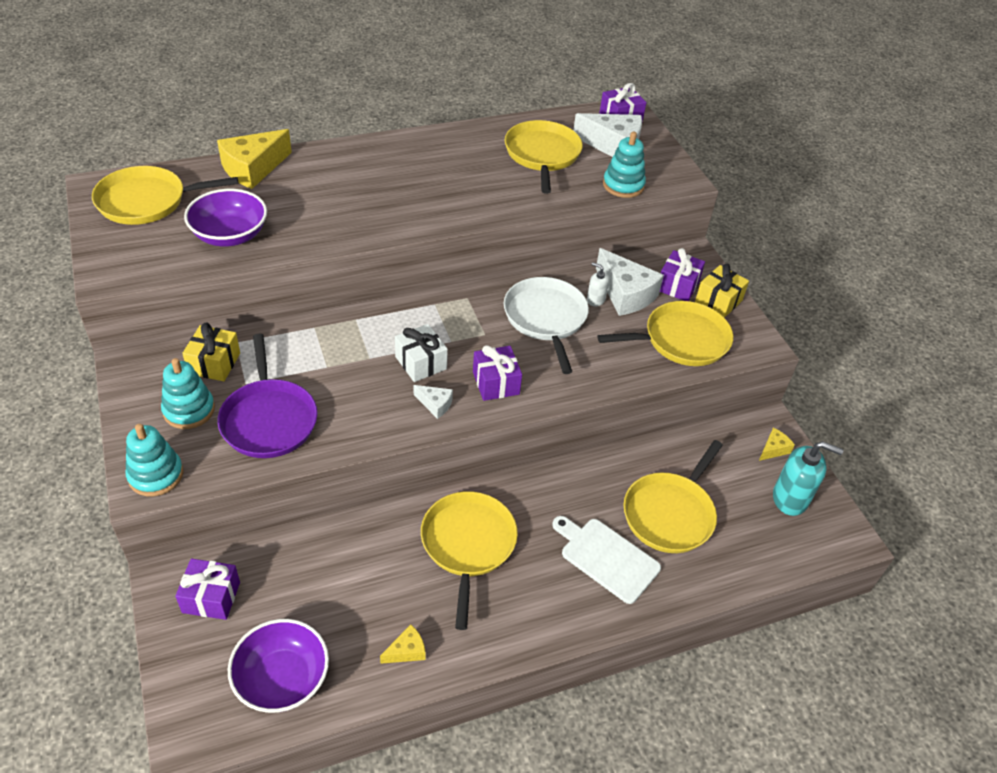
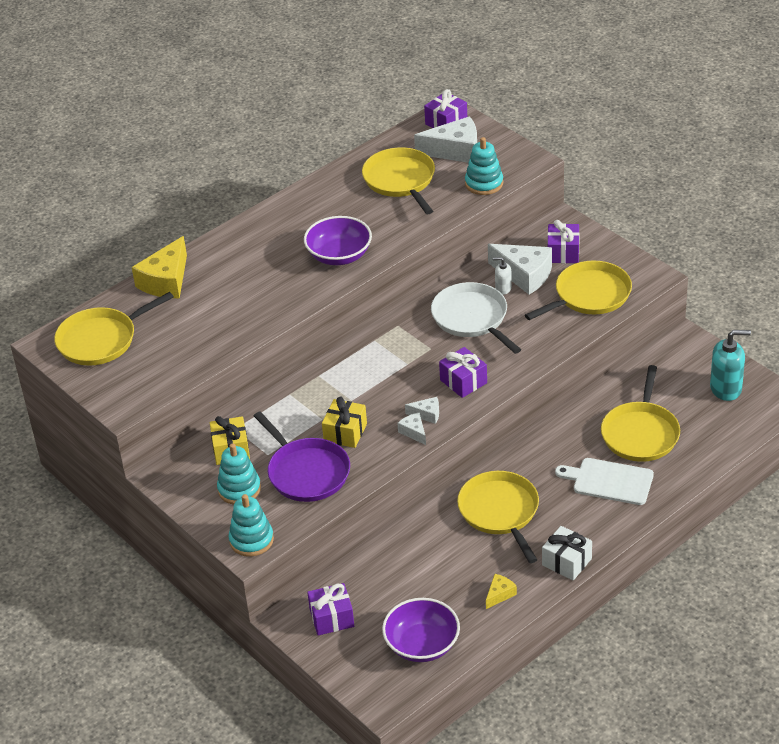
camera: 15 degrees left, 5 degrees down
purple bowl [184,189,267,246] -> purple bowl moved to [304,216,372,265]
white gift [395,324,448,382] -> white gift moved to [542,526,592,580]
yellow gift [695,264,749,318] -> yellow gift moved to [322,397,367,448]
yellow cheese [759,428,795,461] -> none
none -> white cheese [397,413,426,445]

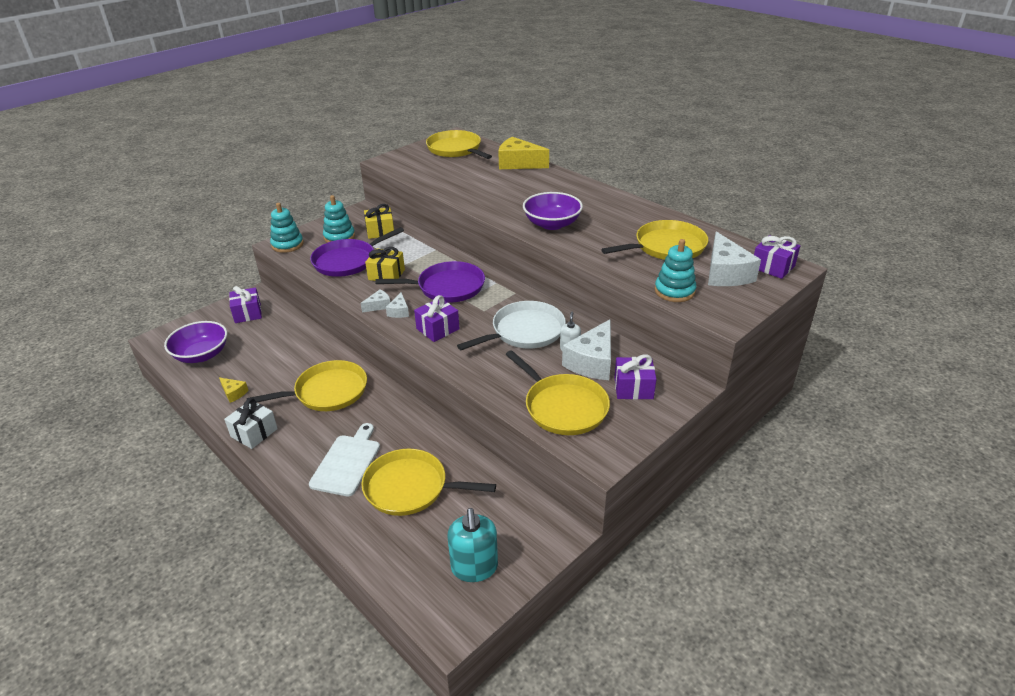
camera: 85 degrees right, 5 degrees down
none -> purple pan [375,261,485,303]

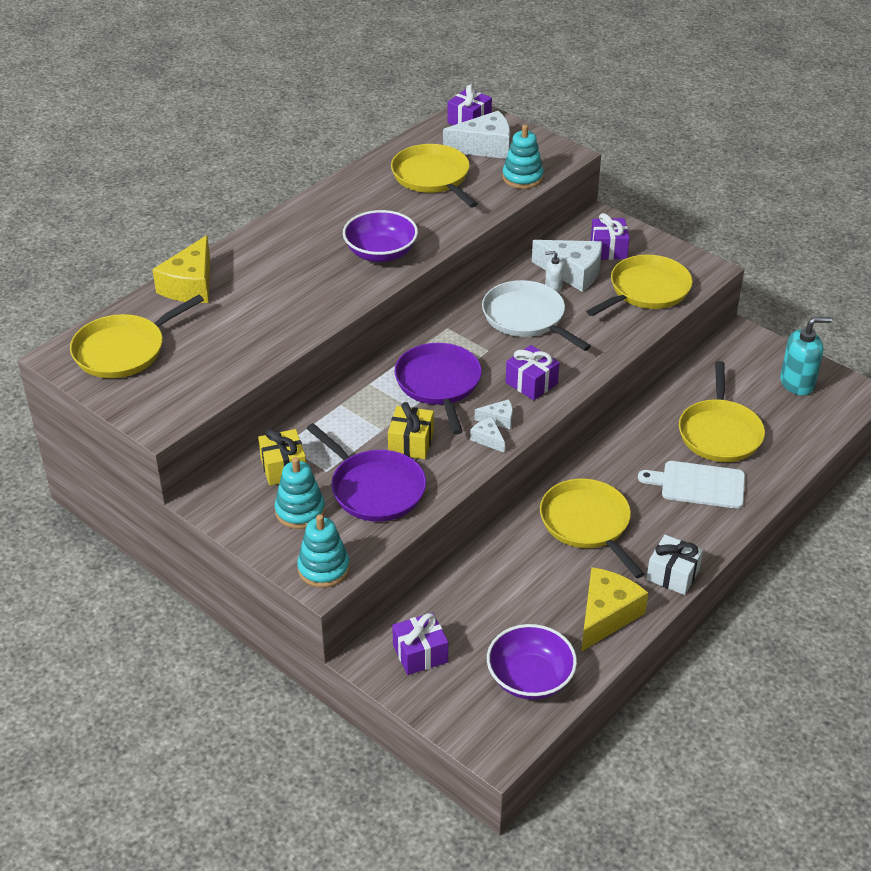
camera: 95 degrees left, 5 degrees up
yellow cheese [219,377,249,403] -> yellow cheese [581,567,648,652], size x2.06

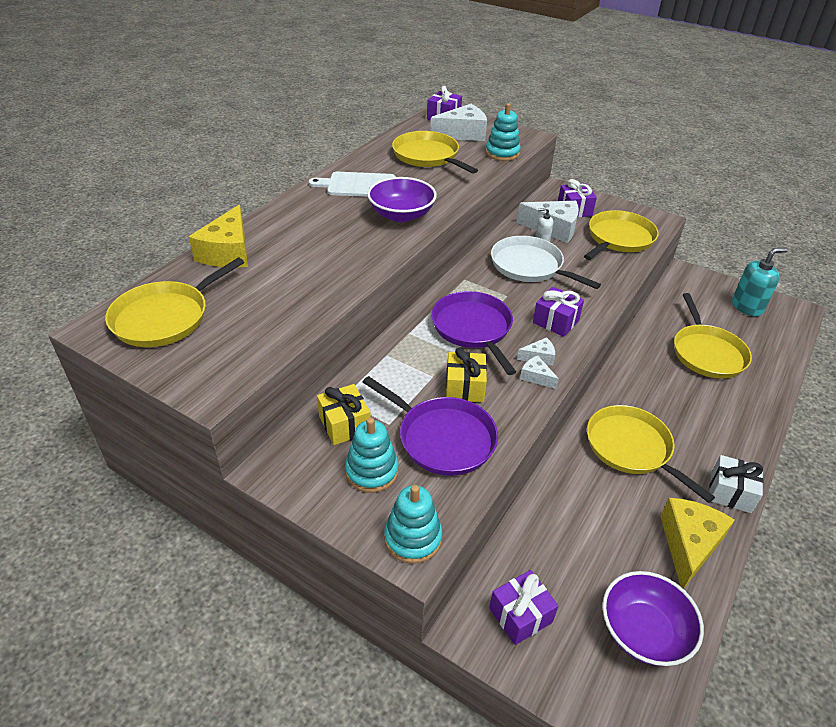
camera: 10 degrees left, 0 degrees up
white cutting board [638,461,745,509] -> white cutting board moved to [309,172,396,197]

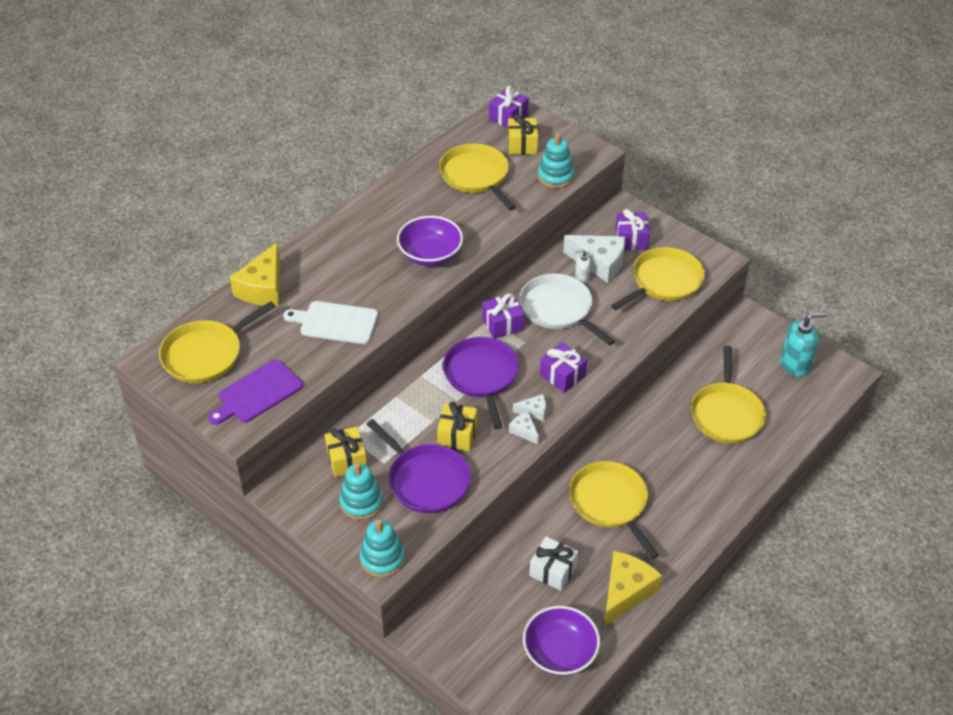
camera: 10 degrees right, 5 degrees up
white cutting board [309,172,396,197] -> white cutting board moved to [283,301,378,344]
white cheese [430,104,487,141] -> yellow gift [508,114,538,155]
purple gift [489,570,558,645] -> purple gift moved to [482,293,524,339]
white gift [709,455,763,513] -> white gift moved to [529,537,578,591]
none -> purple cutting board [208,359,303,425]

